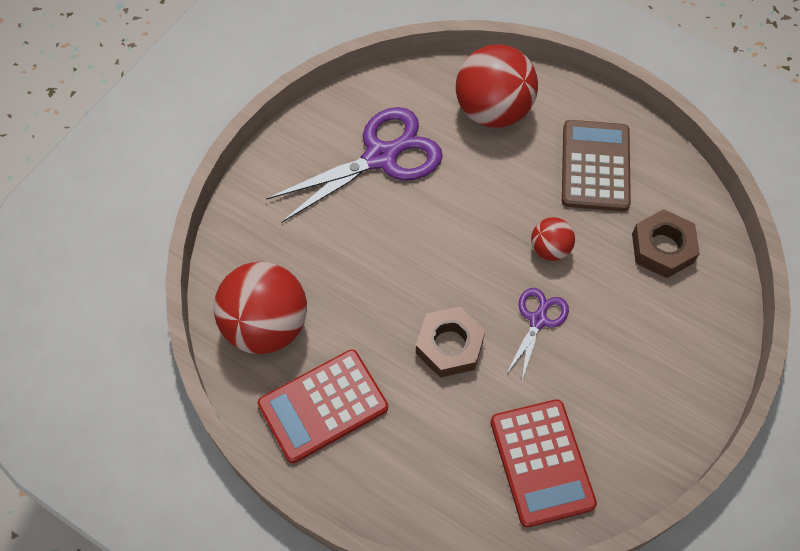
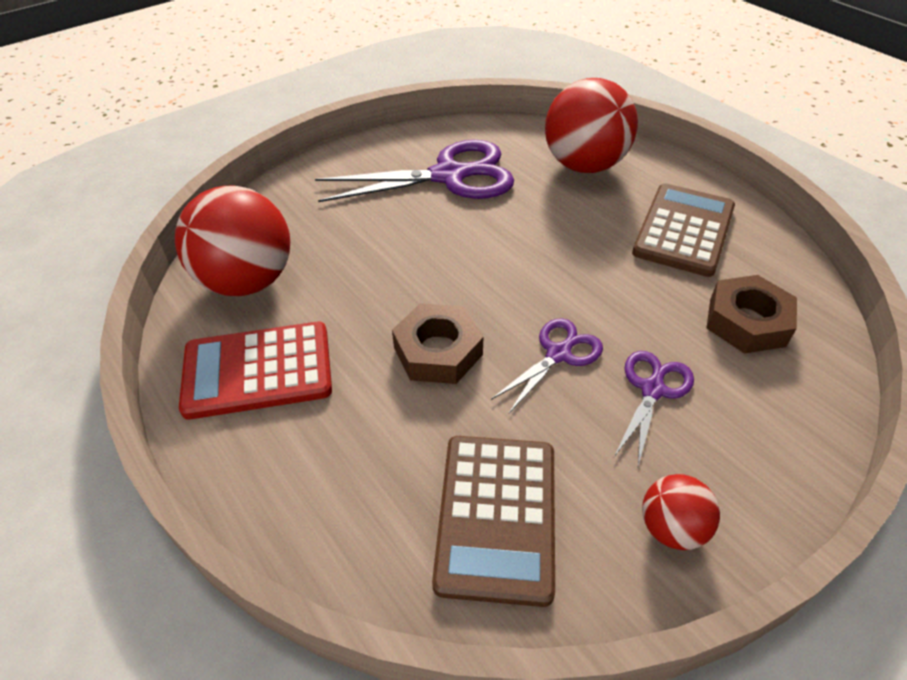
camera: 20 degrees right, 15 degrees down
red calculator [490,399,597,528] -> brown calculator [432,436,555,607]
red ball [531,217,575,261] -> red ball moved to [642,474,720,550]
none -> purple scissors [614,351,694,466]

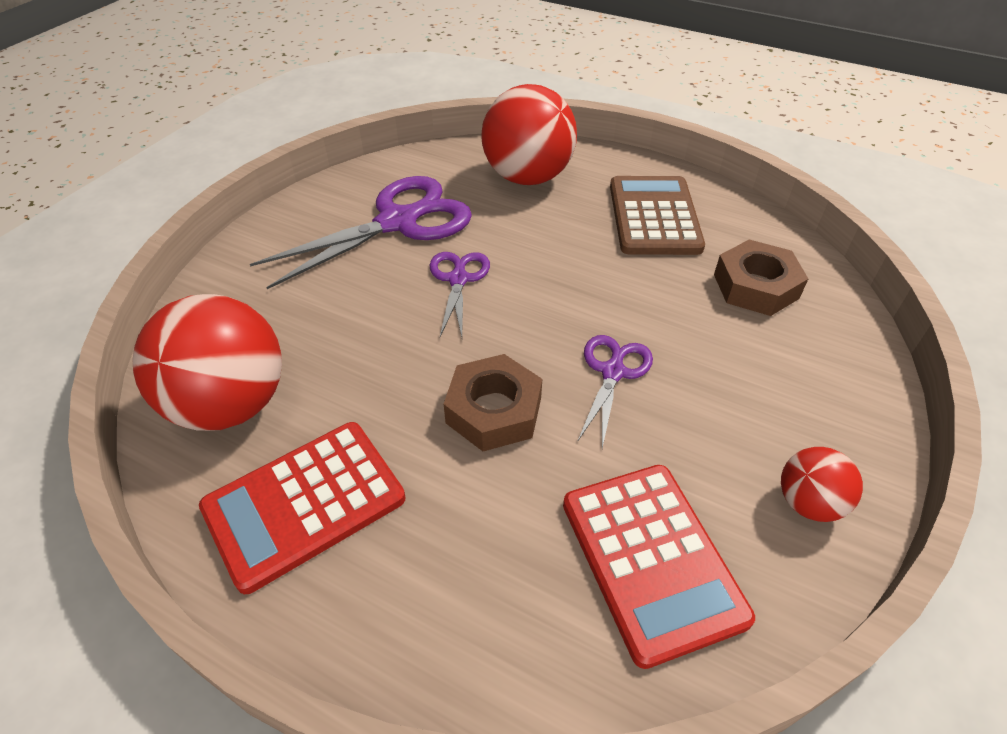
camera: 25 degrees left, 0 degrees up
brown calculator [432,436,555,607] -> red calculator [563,465,755,669]
purple scissors [614,351,694,466] -> purple scissors moved to [429,252,490,337]

